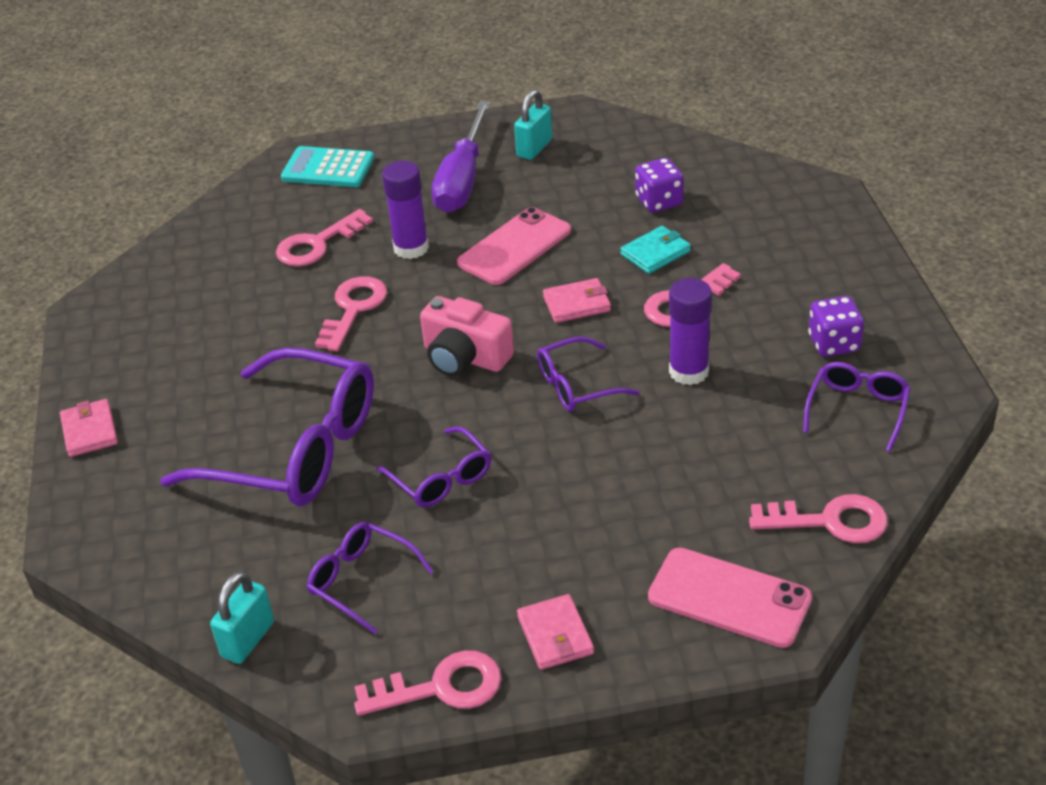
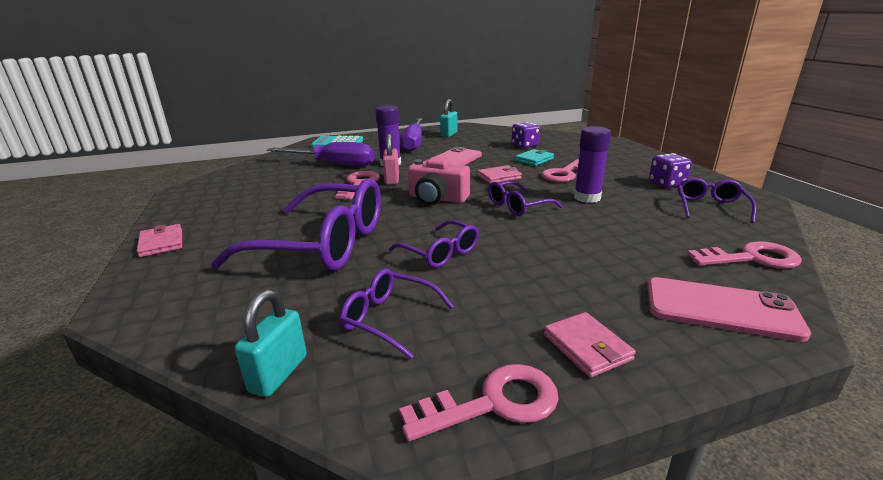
camera: 10 degrees left, 15 degrees down
pink key [276,209,373,266] -> purple screwdriver [267,142,375,166]
none -> pink padlock [383,134,399,185]

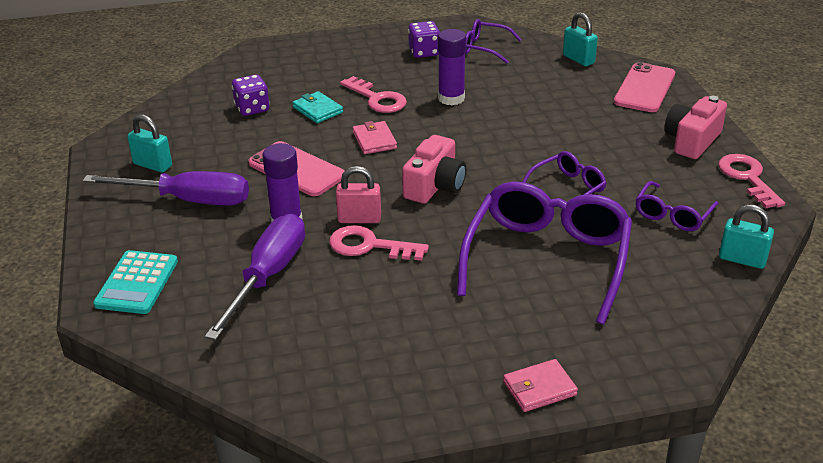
camera: 85 degrees left, 10 degrees up
purple glasses [488,181,563,216] -> none
pink wallet [544,312,636,378] -> pink camera [664,96,727,159]
pink key [687,241,802,269] -> turquoise padlock [563,12,598,66]

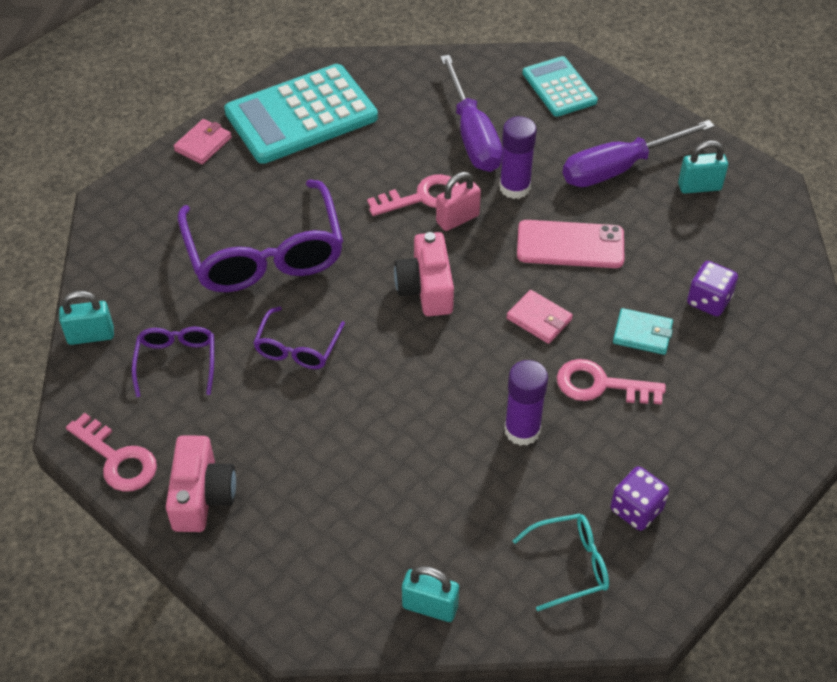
camera: 145 degrees right, 15 degrees up
purple glasses [465,19,522,64] -> turquoise glasses [513,514,609,611]
pink phone [614,62,675,112] -> none
none -> turquoise calculator [224,64,378,164]

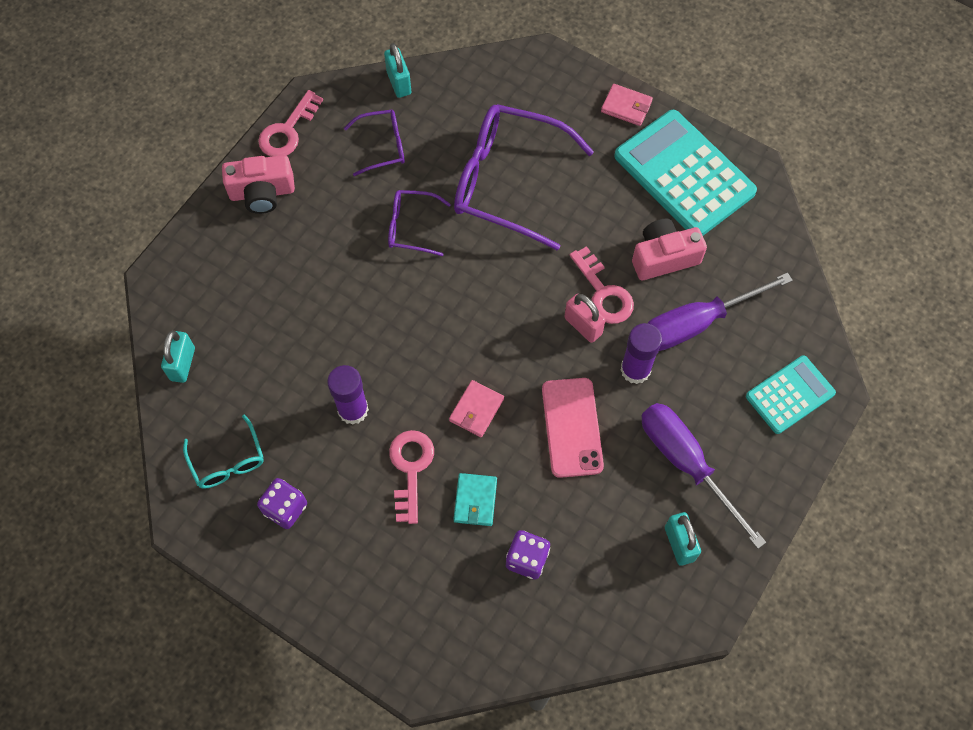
camera: 80 degrees right, 15 degrees up
purple glasses [178,179,343,292] -> purple glasses turned 45 degrees clockwise [454,104,594,251]
pink camera [394,232,454,316] -> pink camera moved to [632,219,707,280]

